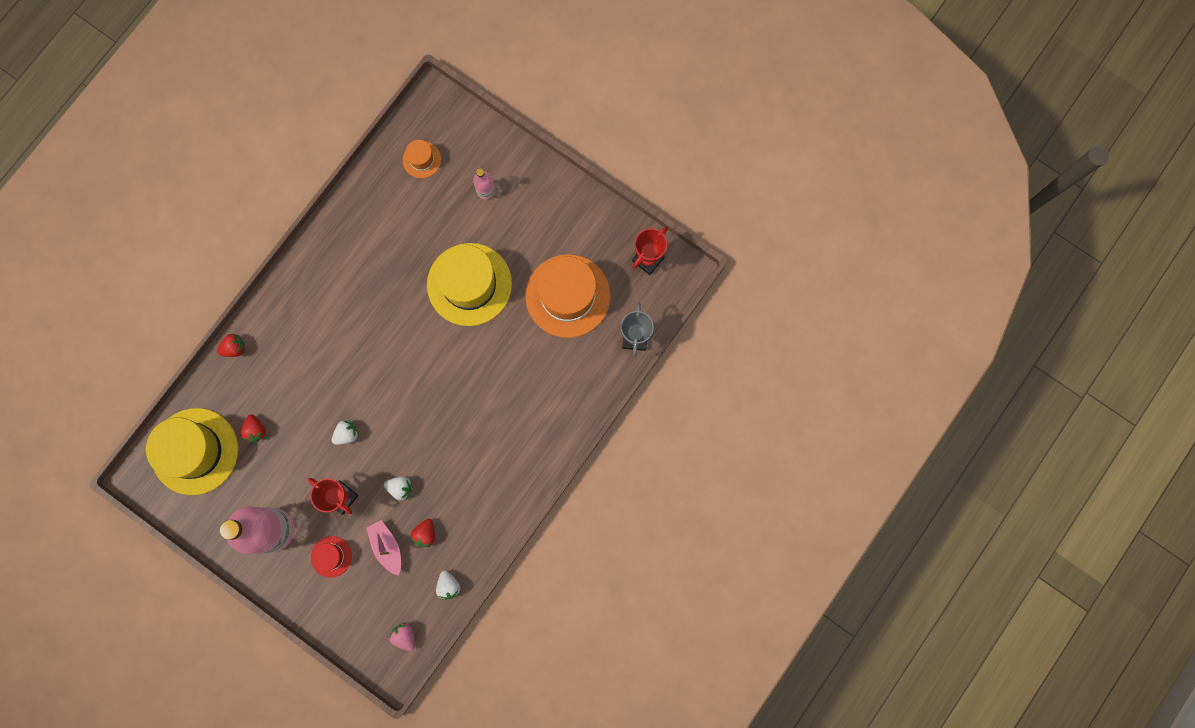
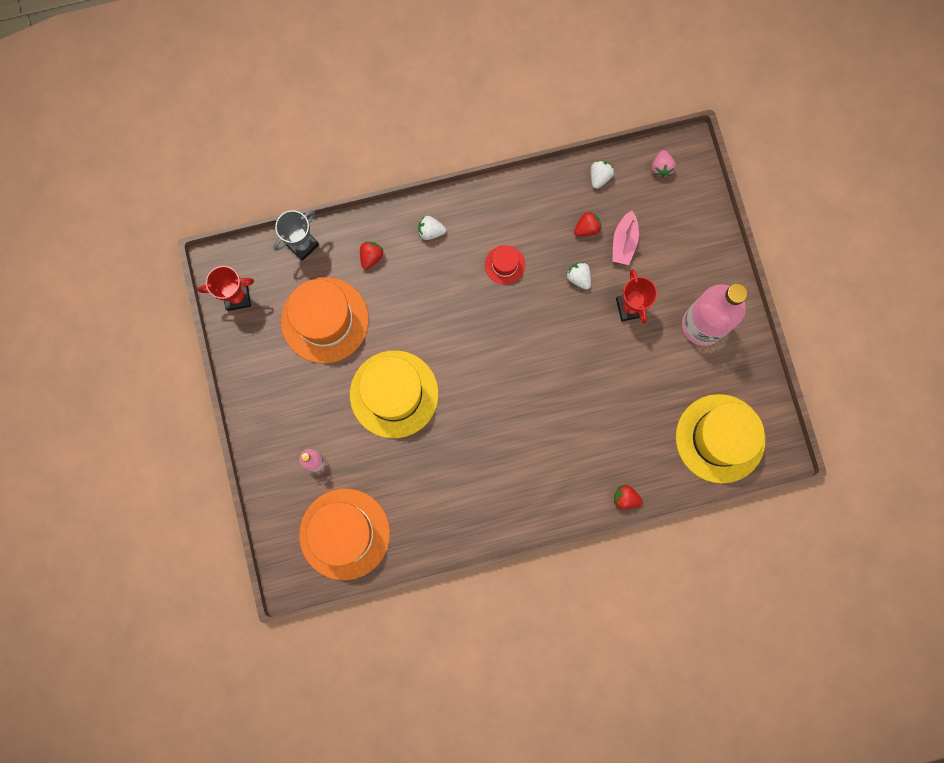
camera: 140 degrees left, 0 degrees up
red strawberry [240,414,266,442] -> red strawberry moved to [360,242,383,270]
red hat [311,536,352,578] -> red hat moved to [485,245,525,284]
white strawberry [332,420,359,445] -> white strawberry moved to [418,216,446,240]
orange hat [403,140,441,178] -> orange hat [299,489,390,580], size x2.16

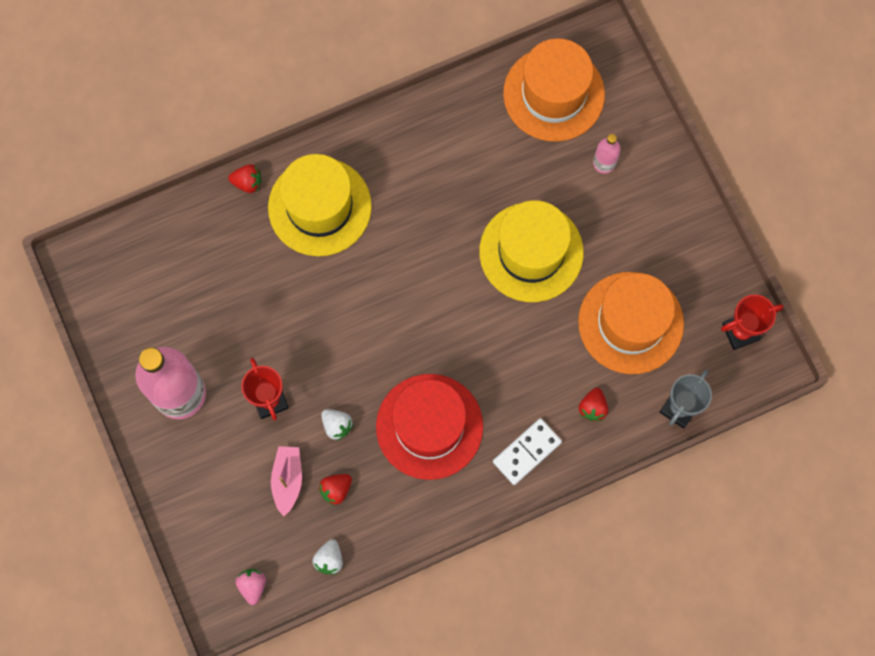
camera: 170 degrees right, 5 degrees down
white strawberry [418,216,446,240] -> white domino [493,418,562,485]
red hat [485,245,525,284] -> red hat [376,374,483,480], size x2.16
yellow hat [676,394,765,484] -> yellow hat moved to [268,154,372,256]

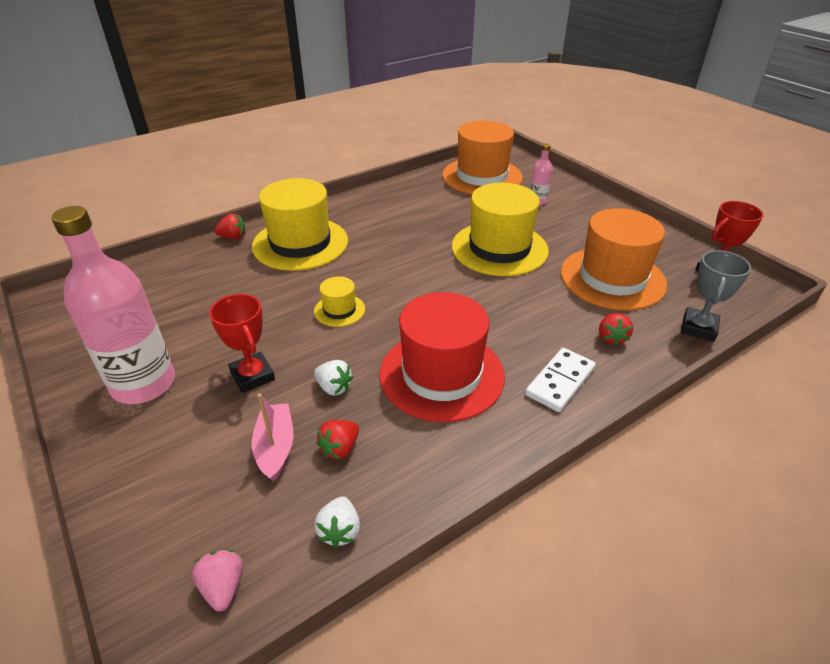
camera: 10 degrees left, 35 degrees down
none -> yellow hat [314,276,365,327]

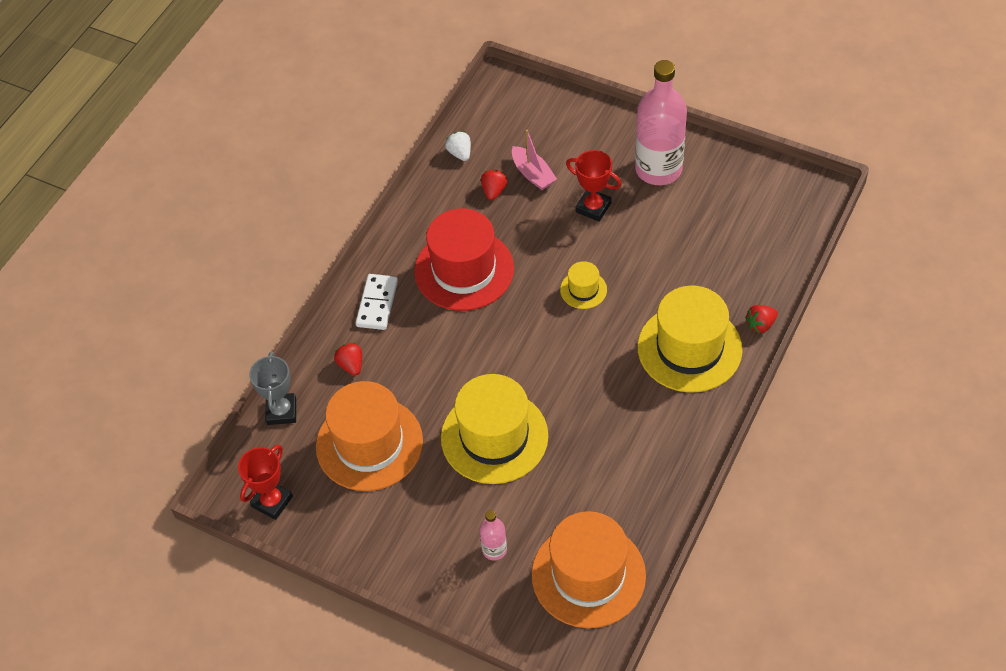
camera: 155 degrees right, 15 degrees up
pink strawberry [192,550,243,611] -> none
white strawberry [314,360,353,396] -> none

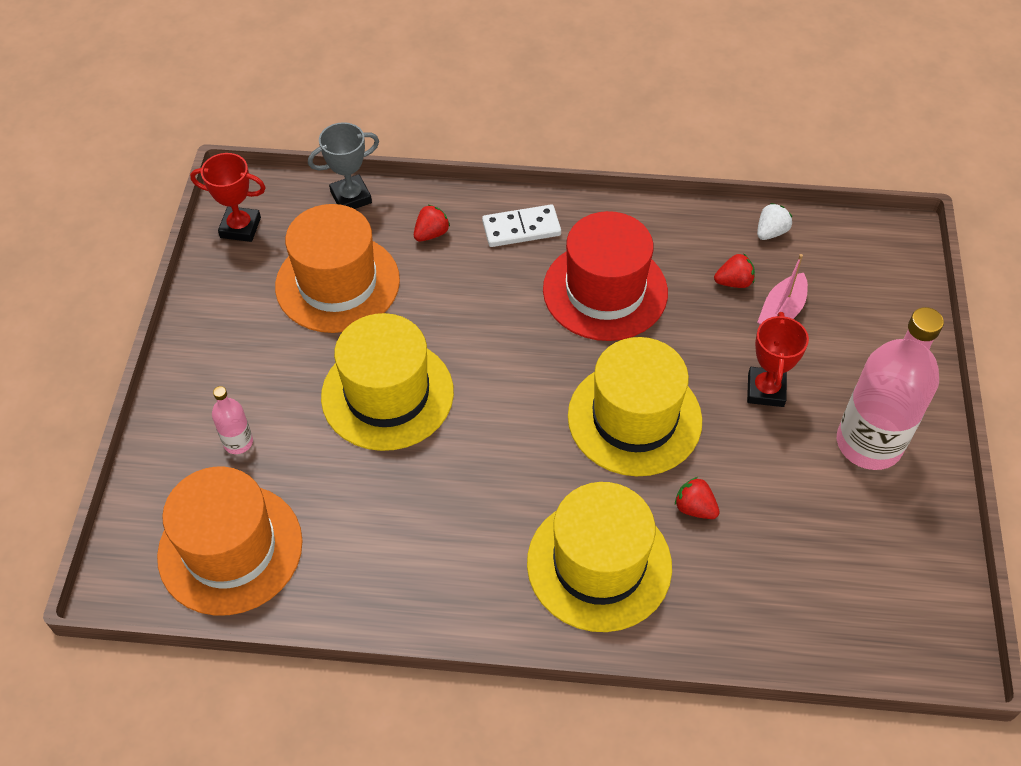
camera: 65 degrees right, 0 degrees up
yellow hat [560,261,607,309] -> yellow hat [568,337,702,476], size x2.16
red strawberry [745,305,778,333] -> red strawberry moved to [675,477,720,519]

